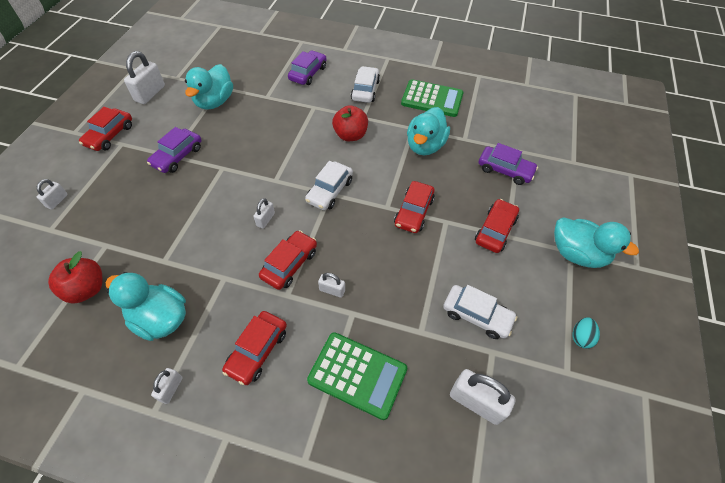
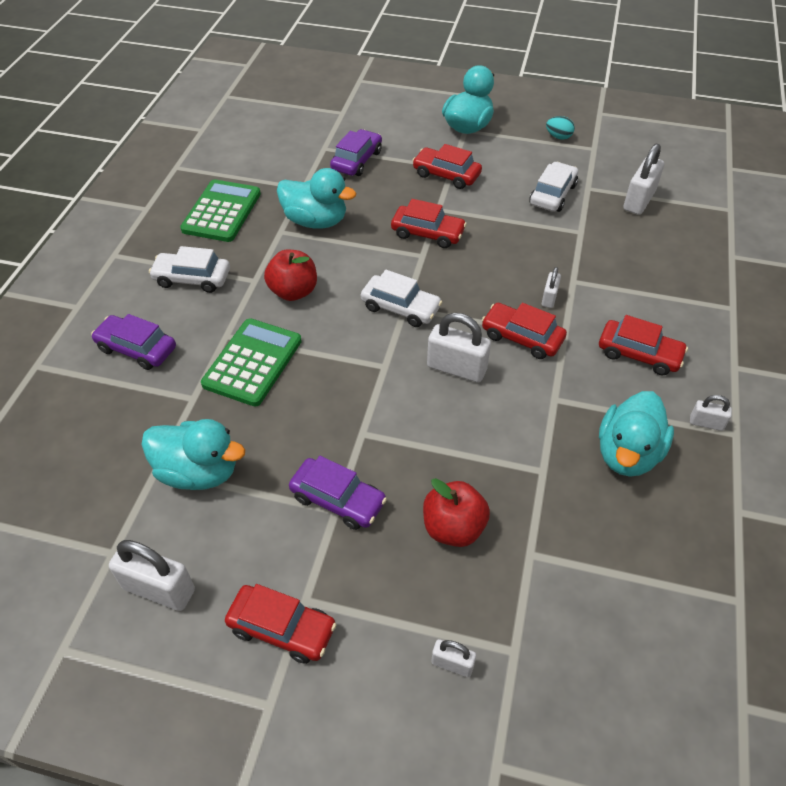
camera: 90 degrees left, 5 degrees down
red apple [48,251,102,304] -> red apple moved to [423,478,490,547]
white padlock [253,198,275,229] -> white padlock [427,313,491,383], size x1.84
green calculator [307,332,407,420] -> green calculator moved to [201,318,302,406]

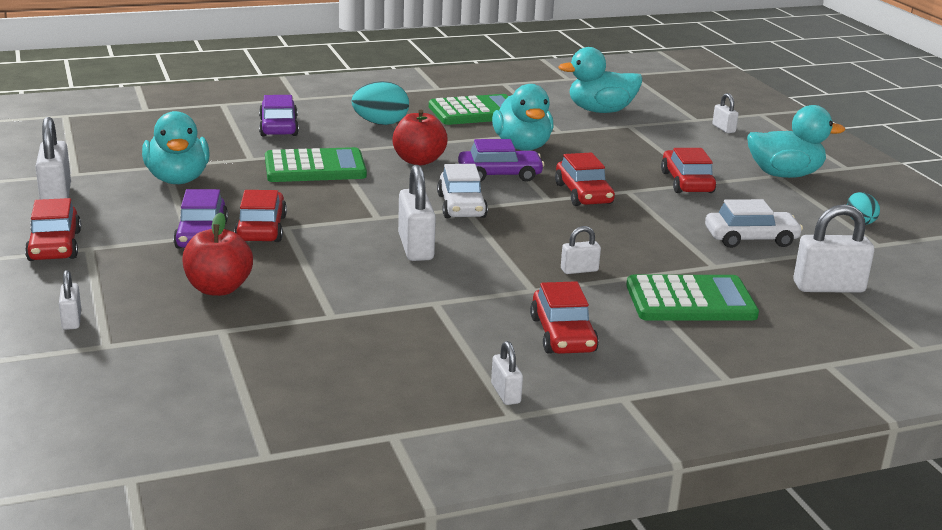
camera: 55 degrees right, 25 degrees down
white car [149,246,230,293] -> turquoise egg [351,81,409,125]
purple car [330,129,382,176] -> purple car moved to [458,139,544,182]
red car [482,303,567,359] -> red car moved to [234,190,287,242]
turquoise duck [599,391,674,477] -> turquoise duck moved to [558,47,642,113]
none -> green calculator [626,275,759,321]
none -> white padlock [712,93,738,133]

